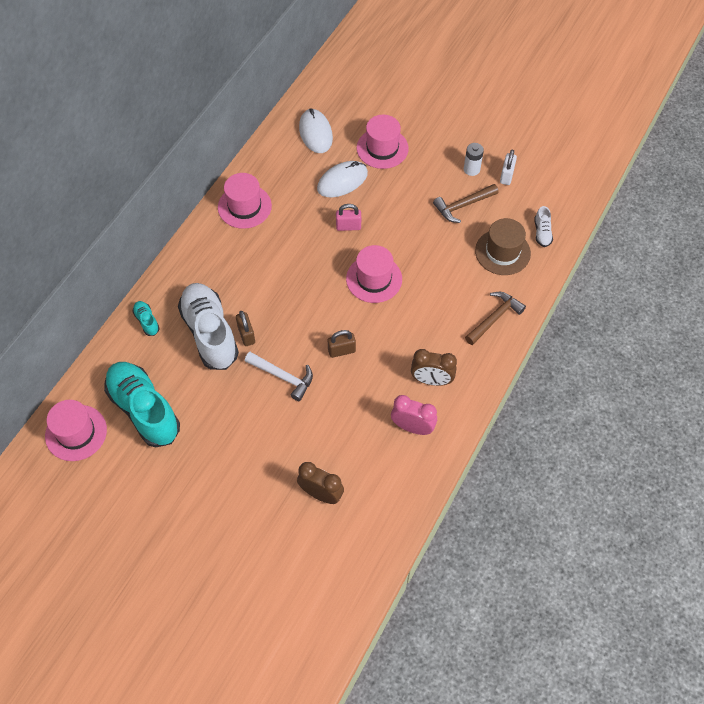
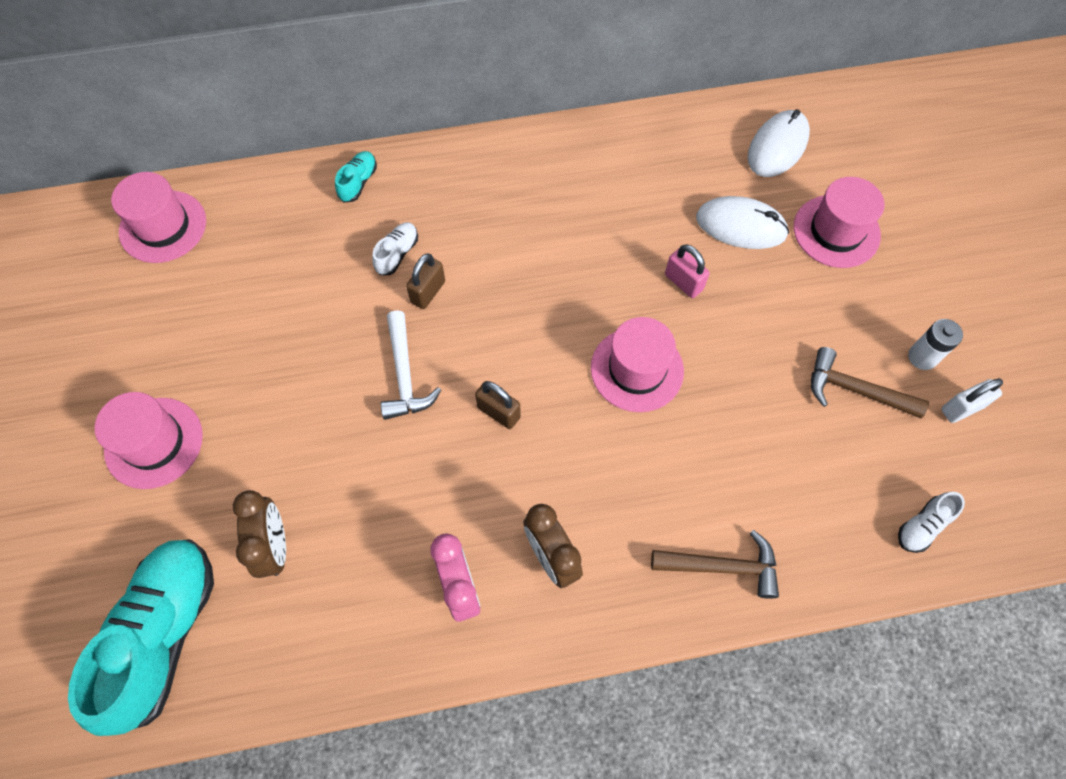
camera: 50 degrees right, 5 degrees up
turquoise shoe [104,362,180,447] -> turquoise shoe moved to [68,539,214,736]
white shoe [178,283,239,370] -> white shoe [372,222,418,275], size x0.42
pink hat [218,173,272,229] -> pink hat moved to [95,392,203,489]
brown hat [475,218,531,275] -> none

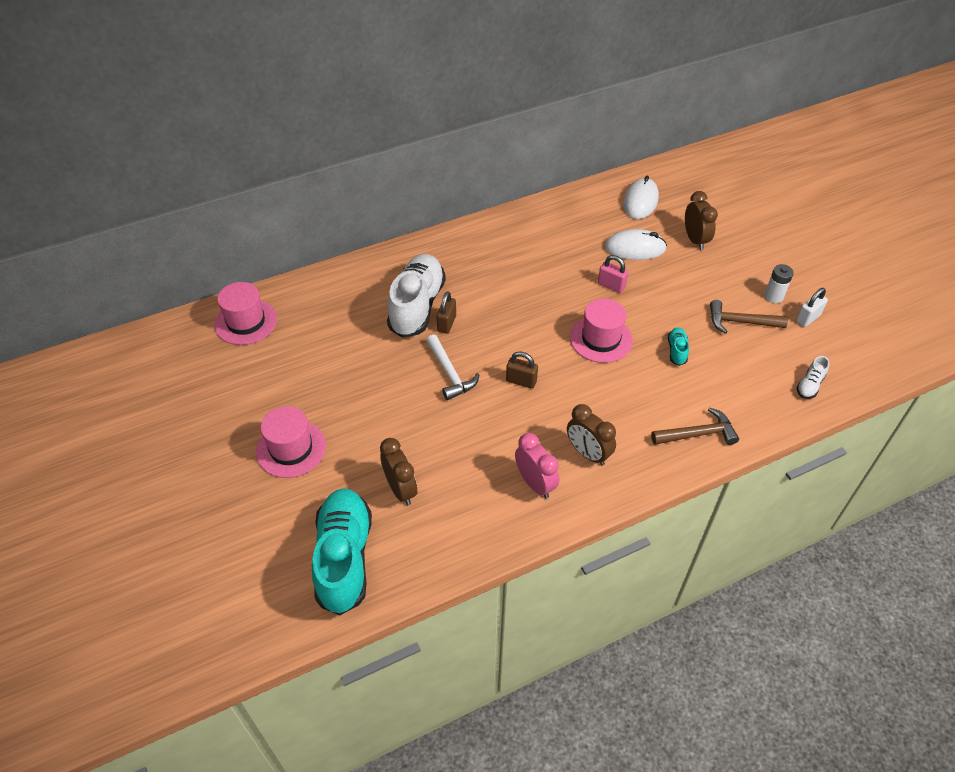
camera: 15 degrees left, 15 degrees down
turquoise shoe [335,151,377,203] -> turquoise shoe moved to [668,328,689,366]
white shoe [372,222,418,275] -> white shoe [387,254,446,338], size x2.37
pink hat [794,177,884,268] -> brown clock [685,191,718,250]

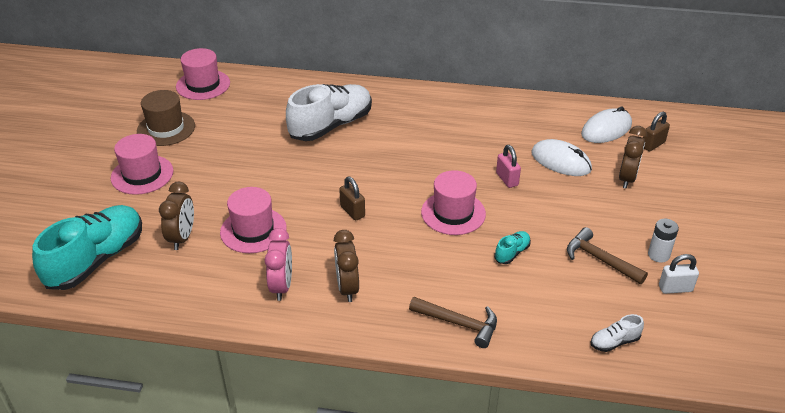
camera: 35 degrees right, 10 degrees down
white hammer [426,335,479,400] -> none
brown padlock [437,291,456,334] -> brown padlock moved to [643,112,670,151]
none -> brown hat [137,90,195,146]
none -> pink hat [220,187,287,253]

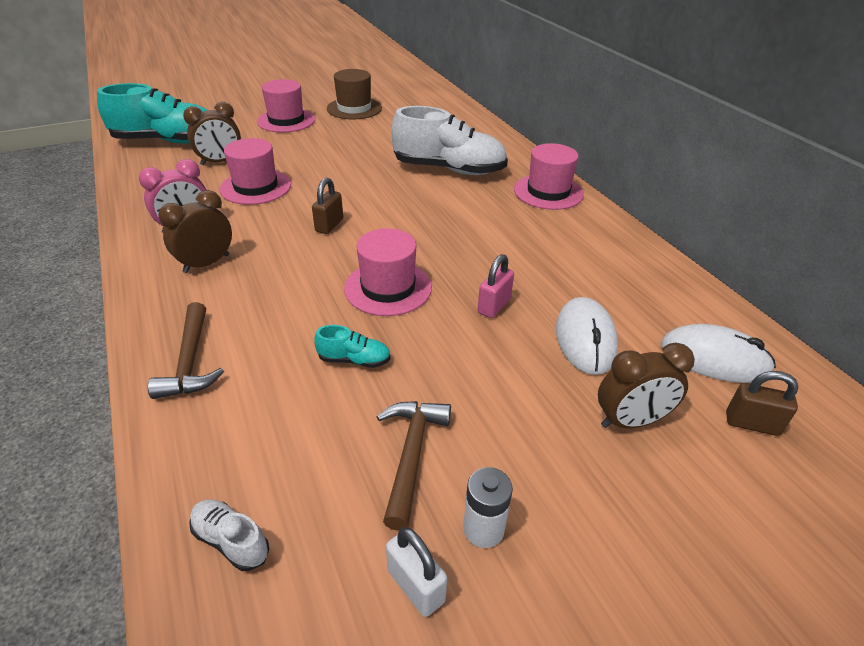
camera: 55 degrees right, 0 degrees up
pink hat [176,48,230,100] -> pink hat moved to [514,143,584,210]

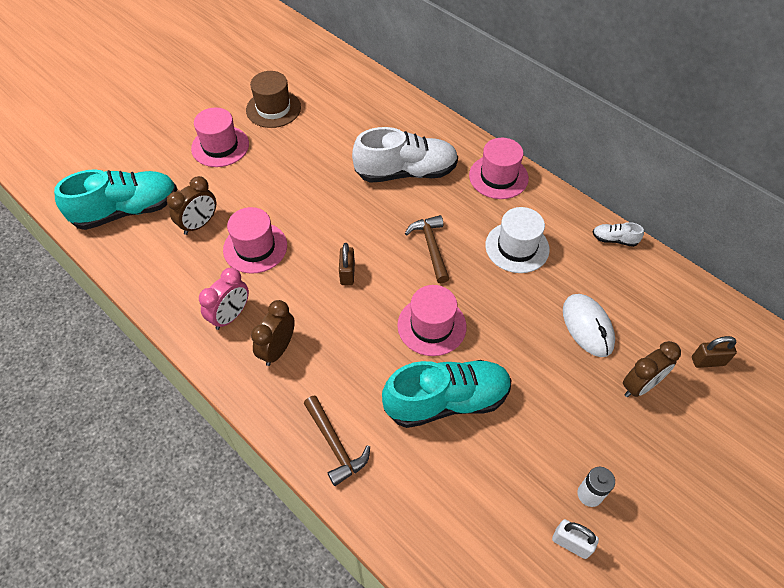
camera: 20 degrees left, 15 degrees up
white shoe [189,500,269,571] -> white shoe moved to [593,222,644,247]
turquoise shoe [314,325,390,368] -> turquoise shoe [382,360,512,428], size x2.37
brown hammer [377,401,451,531] -> brown hammer moved to [405,215,450,283]
pink padlock [478,254,514,318] -> none
white mouse [661,324,776,383] -> none
none -> white hat [485,207,550,273]

